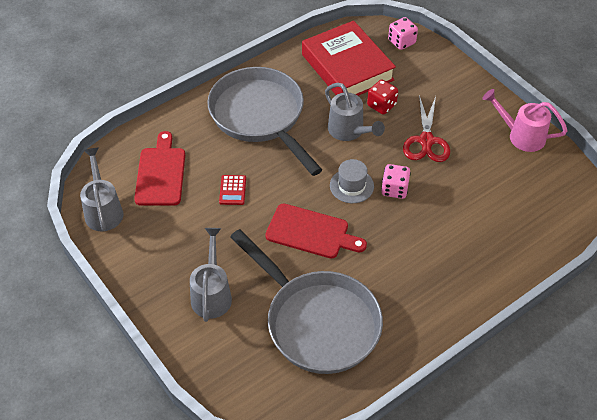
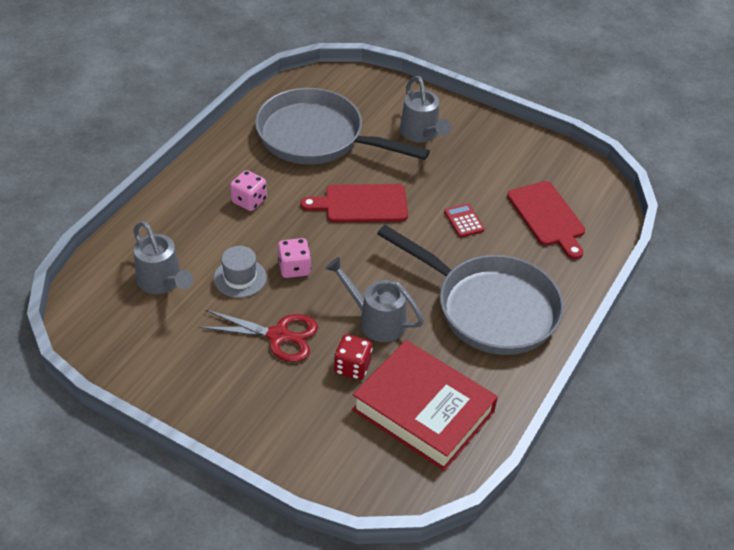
camera: 155 degrees right, 5 degrees down
grey watering can [80,147,123,231] -> grey watering can moved to [133,221,193,294]
grey hat [330,159,374,203] -> grey hat moved to [214,246,267,298]
pink dice [388,17,418,50] -> pink dice moved to [230,170,267,211]
red scissors [403,95,450,162] -> red scissors turned 120 degrees clockwise [198,309,318,362]
pink watering can [482,89,568,152] -> none

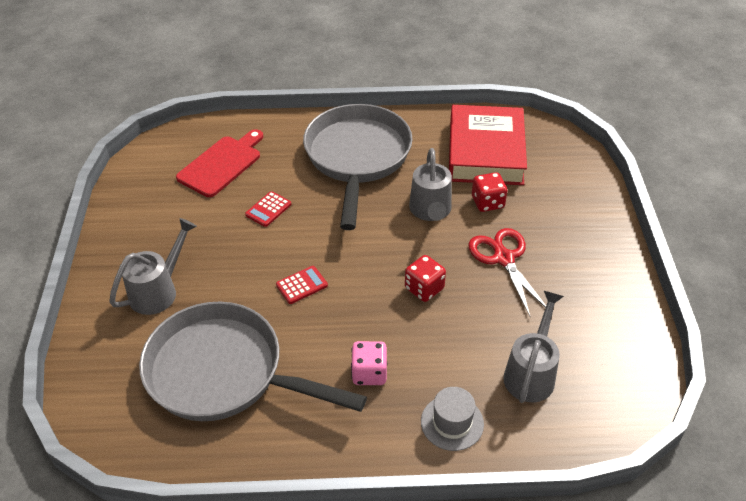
camera: 120 degrees left, 0 degrees up
grey hat [214,246,267,298] -> grey hat moved to [421,387,484,451]
grey pan [255,88,430,164] -> grey pan turned 120 degrees clockwise [139,302,367,421]
pink dice [278,238,311,278] -> red dice [405,255,446,302]
red cutting board [301,184,408,223] -> red calculator [276,266,328,304]

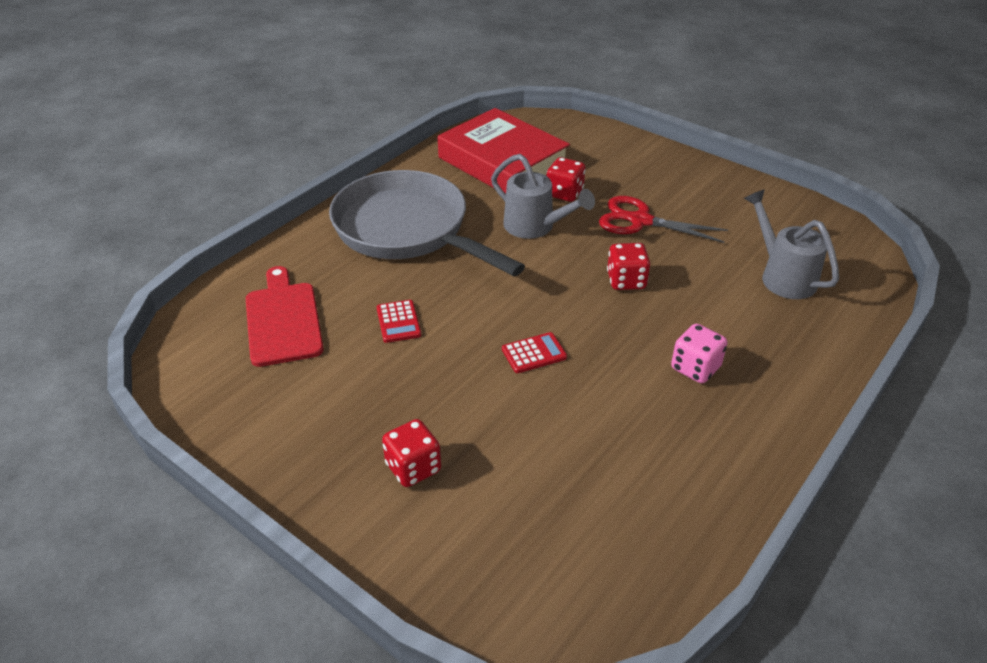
camera: 50 degrees left, 5 degrees down
grey watering can [109,218,197,315] -> red dice [382,419,441,487]
grey pan [139,302,367,421] -> none
red calculator [276,266,328,304] -> red calculator turned 60 degrees clockwise [502,332,567,373]
grey hat [421,387,484,451] -> none

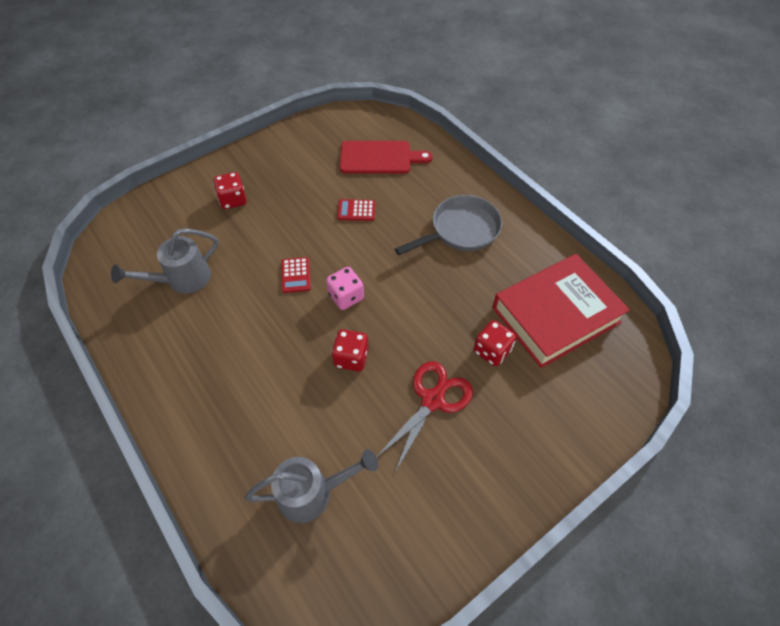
camera: 105 degrees right, 15 degrees up
grey pan [329,170,525,276] -> grey pan [395,195,502,255], size x0.64
grey watering can [491,154,595,239] -> grey watering can moved to [111,229,219,294]
pink dice [671,324,727,383] -> pink dice moved to [326,267,364,310]

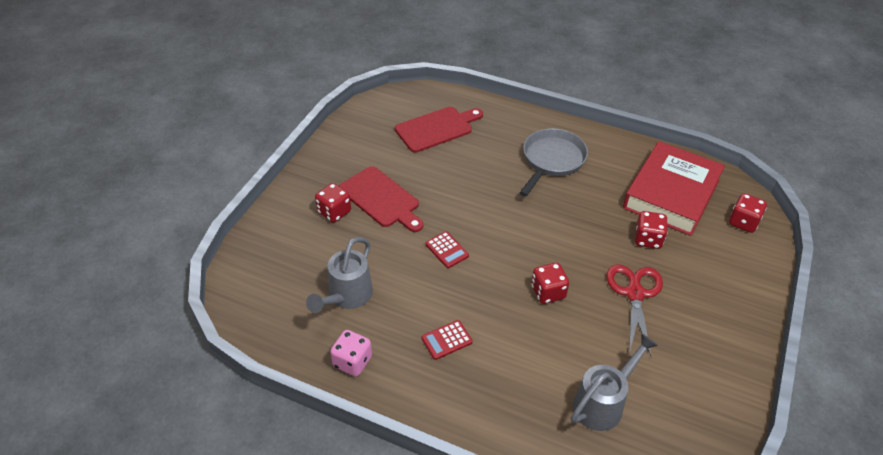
camera: 30 degrees left, 10 degrees down
pink dice [326,267,364,310] -> pink dice moved to [330,330,372,377]
red calculator [337,199,375,221] -> red calculator moved to [421,320,473,360]
none -> red cutting board [339,166,423,232]
none -> red dice [729,193,767,233]

